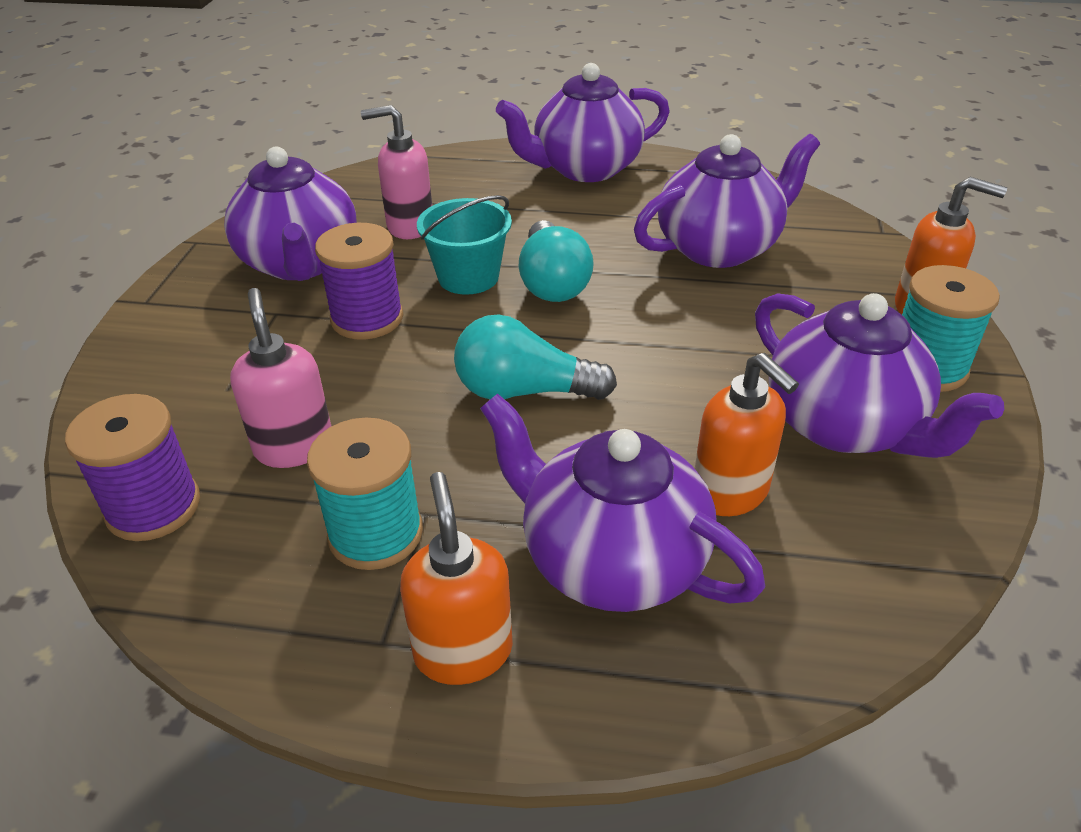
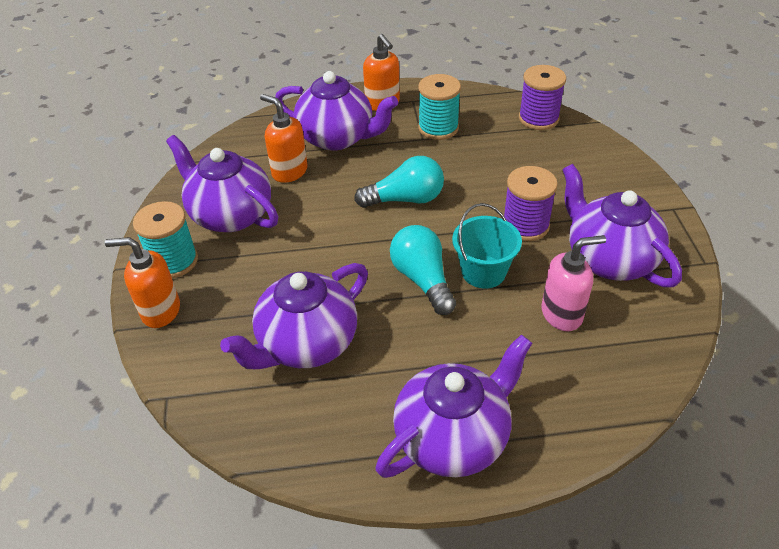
camera: 165 degrees right, 5 degrees up
pink soap dispenser [230,288,331,468] -> none

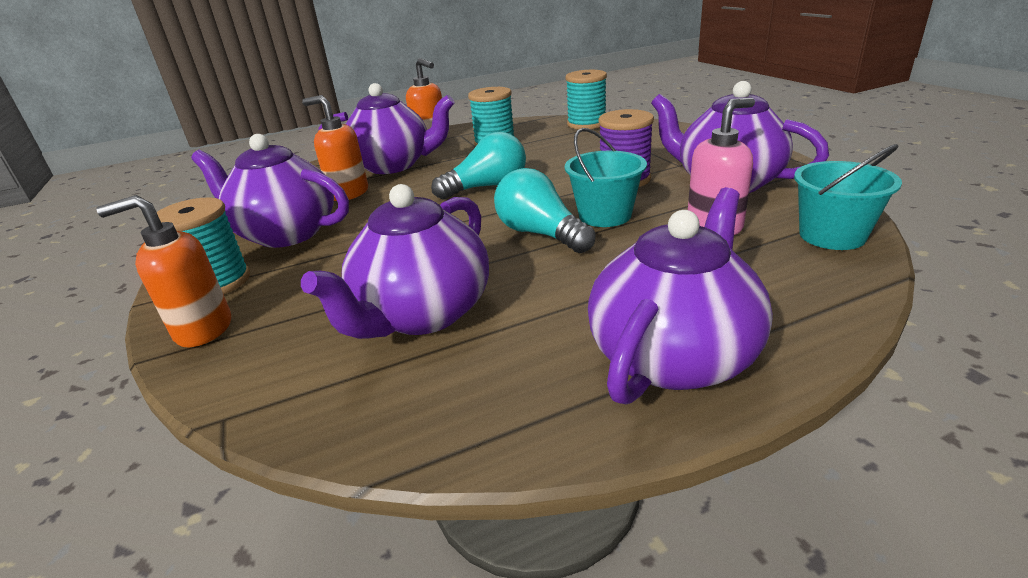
camera: 15 degrees left, 15 degrees down
purple spool [519,65,566,130] -> turquoise spool [566,70,607,130]
none -> turquoise bucket [794,144,902,250]

